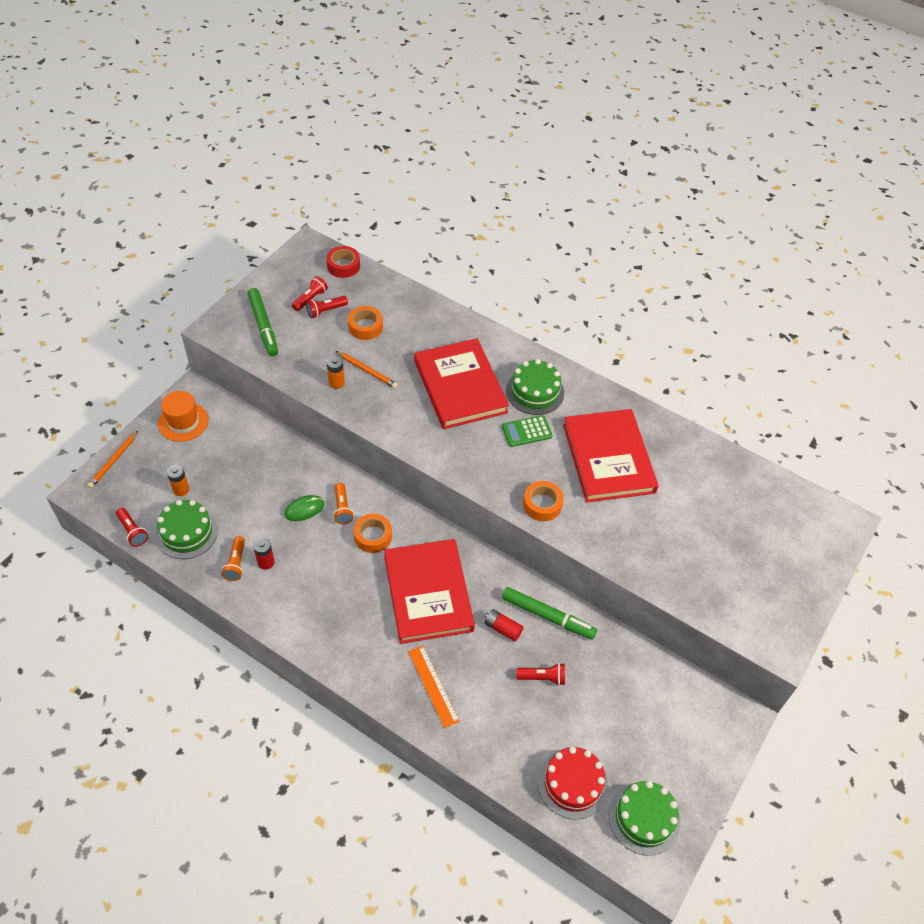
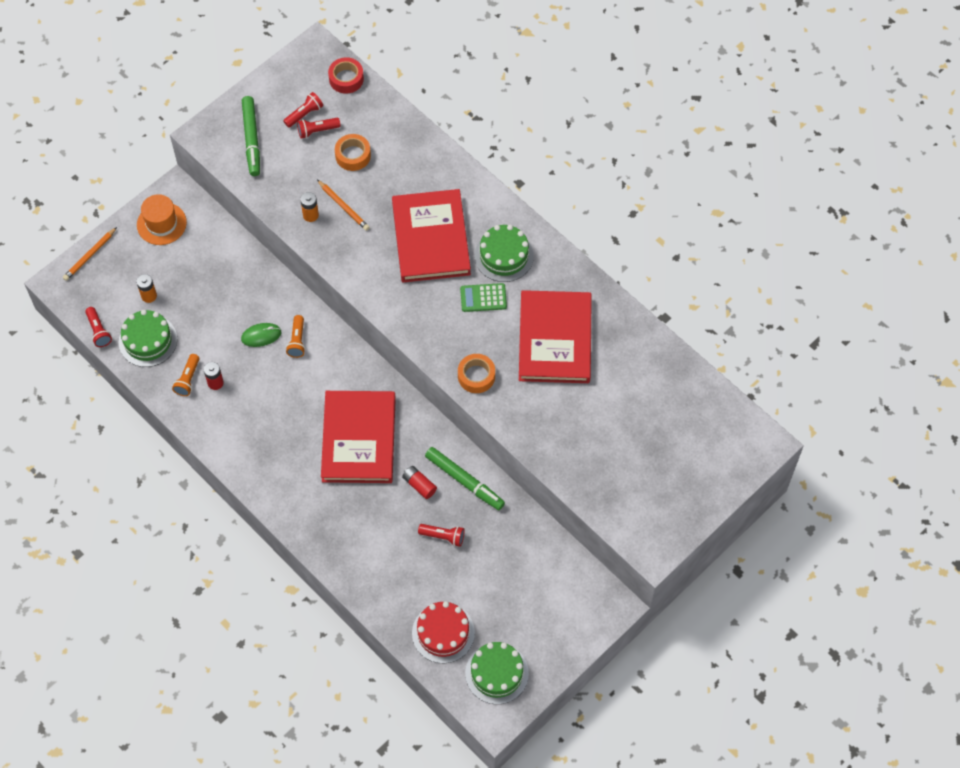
camera: 15 degrees right, 10 degrees up
orange tape [354,514,392,553] -> none
orange ruler [408,645,460,728] -> none

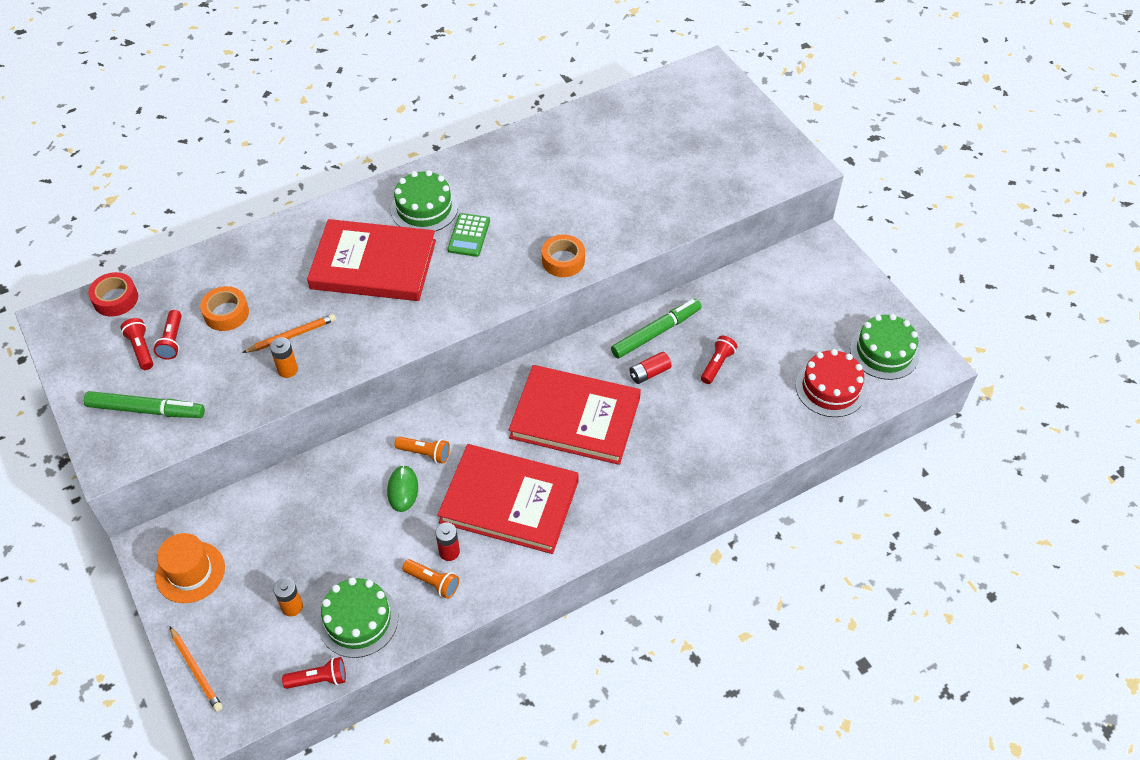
camera: 75 degrees left, 10 degrees down
red book [519,290,592,383] -> red book moved to [438,444,579,554]

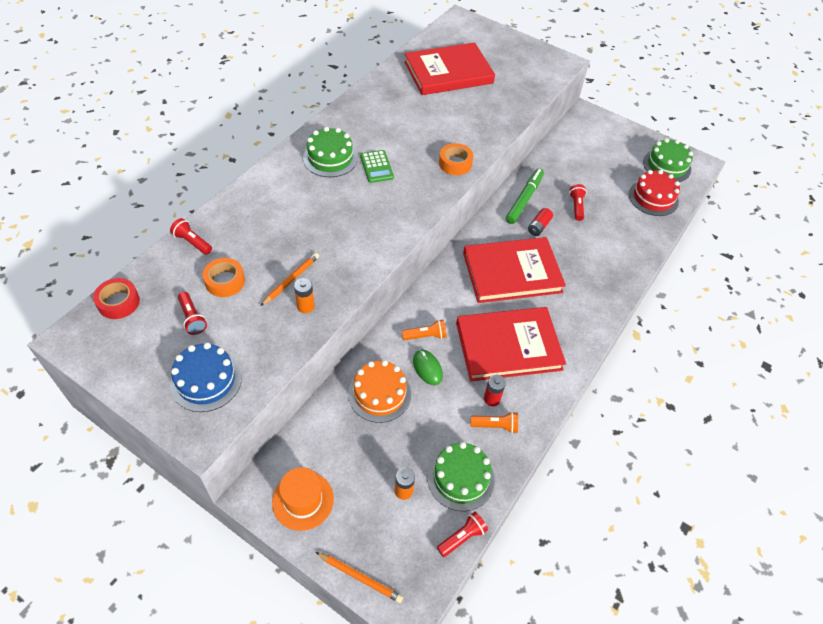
camera: 30 degrees left, 0 degrees up
green marker [84,391,205,418] -> blue cake [170,342,242,412]
red flashlight [121,318,153,370] -> red flashlight moved to [170,218,212,255]
red book [307,219,436,301] -> red book moved to [404,43,495,95]
none -> orange cake [348,360,411,423]

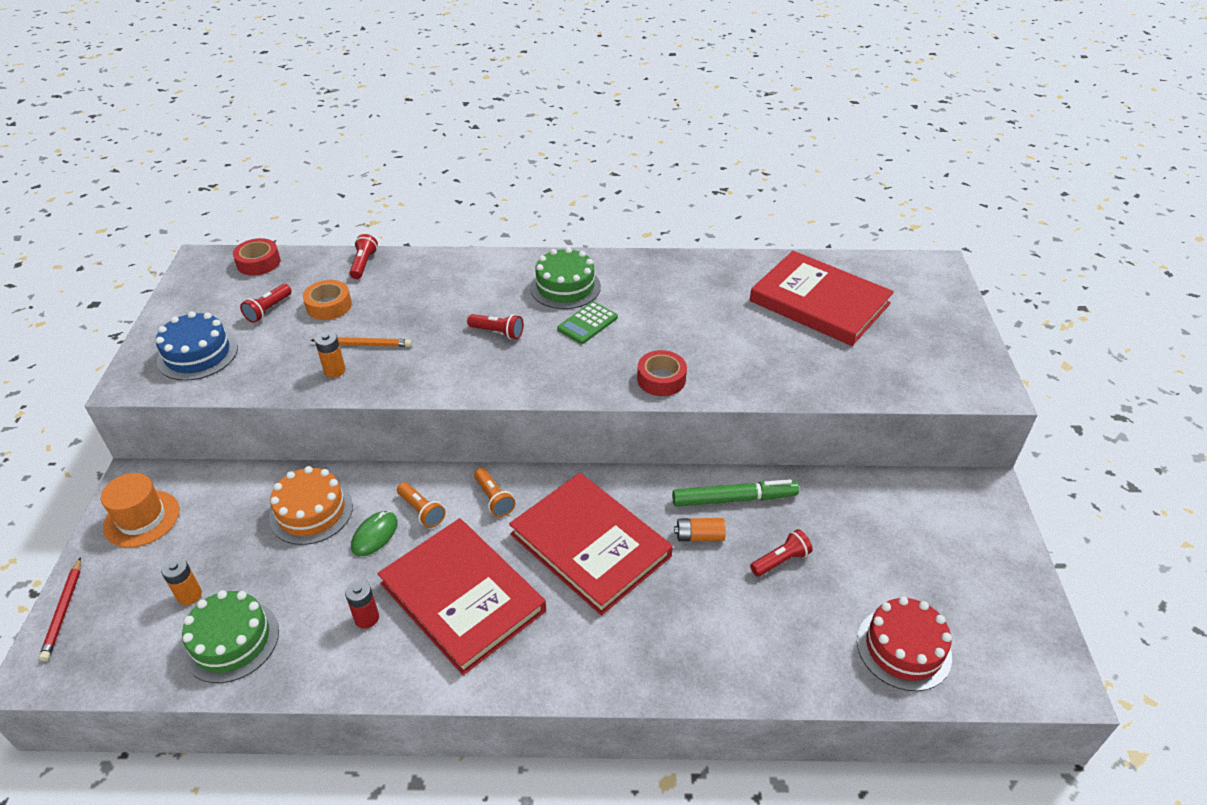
camera: 60 degrees right, 10 degrees down
orange pencil [316,552,403,603] -> red pencil [39,557,81,661]
red flashlight [437,512,488,557] -> red flashlight moved to [467,314,523,339]
orange tape [439,143,473,175] -> red tape [637,350,687,396]
orange flashlight [471,411,518,433] -> orange flashlight moved to [474,468,515,517]
red battery [528,208,553,236] -> orange battery [674,518,726,541]
green cake [643,138,693,182] -> none

